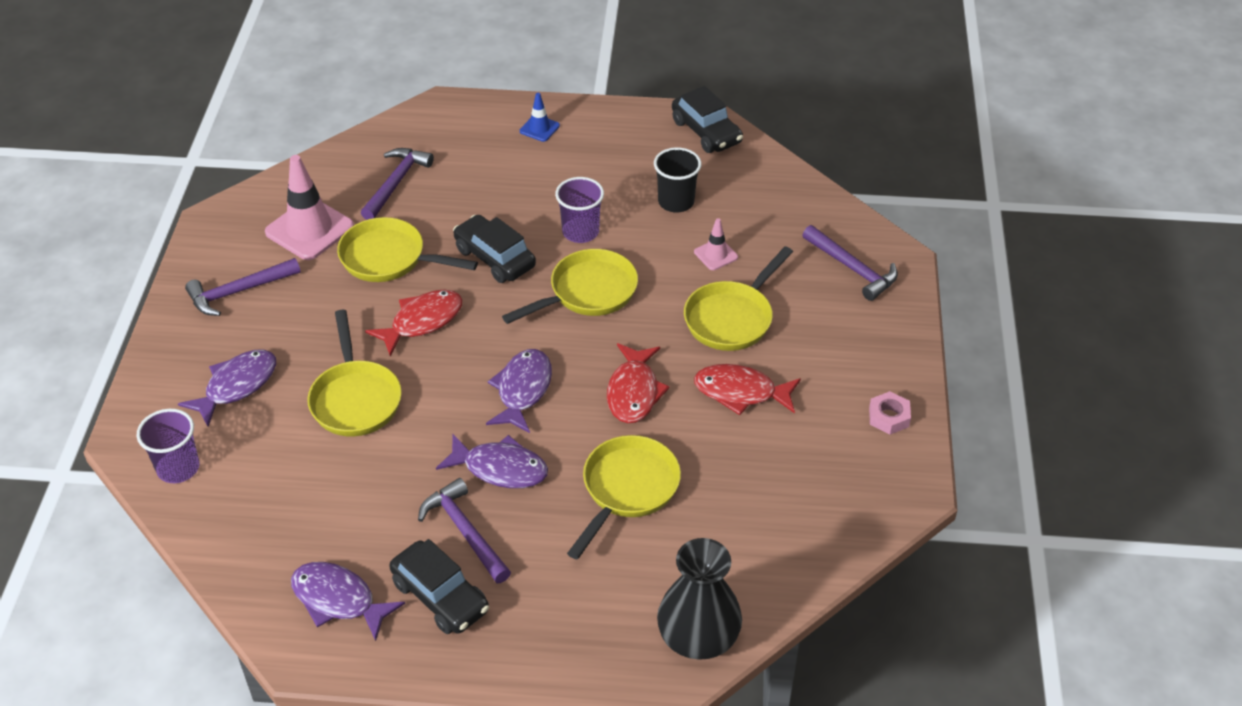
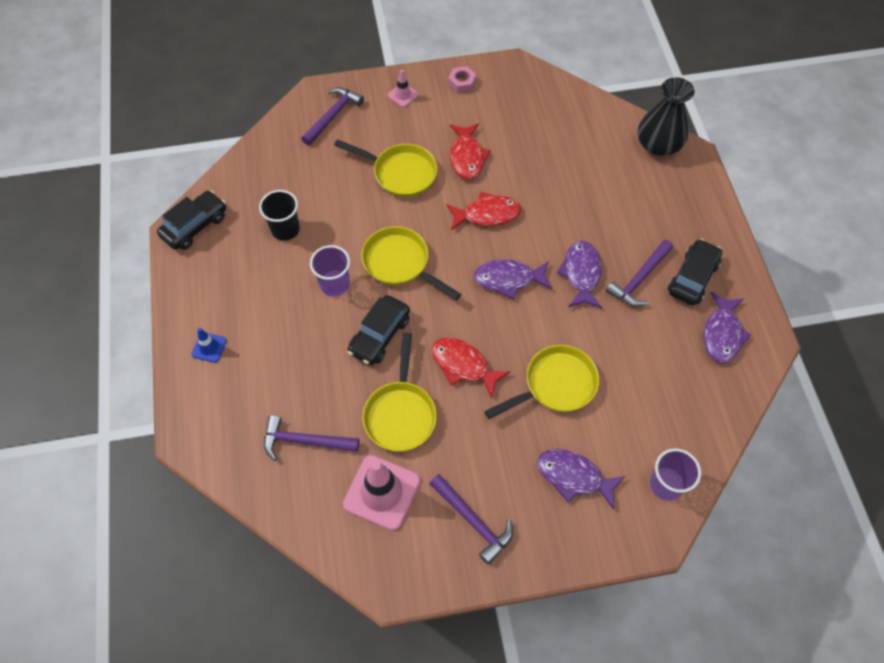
camera: 105 degrees left, 15 degrees up
yellow pan [567,435,681,559] -> none
pink traffic cone [694,218,738,270] -> pink traffic cone moved to [388,70,419,107]

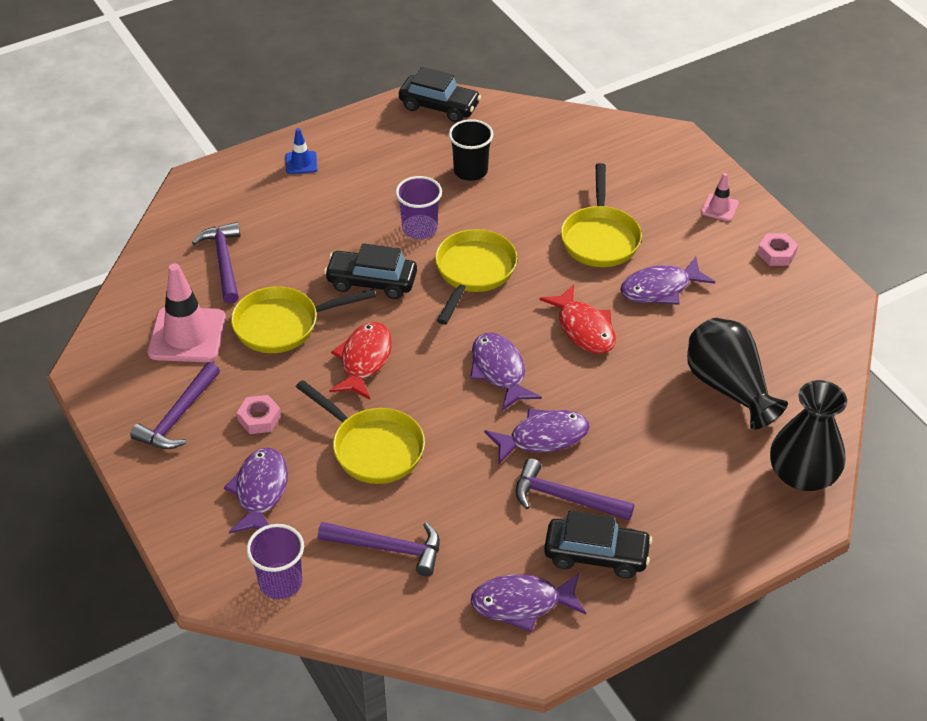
camera: 70 degrees right, 15 degrees down
purple hammer [301,87,364,146] -> purple hammer moved to [318,522,440,576]
red fish [450,123,491,180] -> purple fish [620,257,715,305]
none -> pink nut [237,395,281,434]
none -> black vase [687,318,788,430]

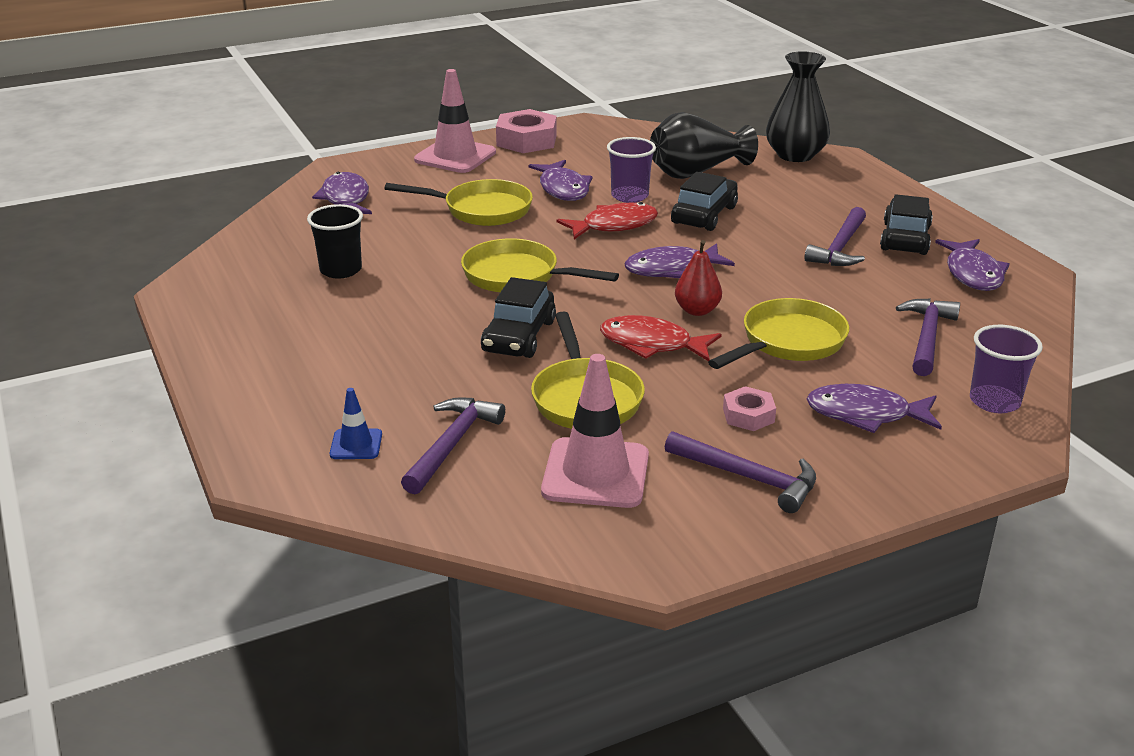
camera: 85 degrees left, 15 degrees down
purple hammer [192,222,240,304] -> purple hammer turned 120 degrees clockwise [401,397,505,494]
blue traffic cone [285,128,317,174] -> blue traffic cone moved to [330,388,382,459]
purple cup [395,176,442,239] -> purple cup moved to [607,137,656,203]
black car [399,67,481,123] -> black car moved to [671,172,738,231]
purple fish [484,408,590,465] -> purple fish moved to [312,172,372,214]
pink traffic cone [701,173,739,221] -> pink traffic cone [414,69,496,173], size x2.00
pink nut [757,233,798,266] -> pink nut [496,109,557,153], size x1.79
none -> red pear [675,240,722,316]

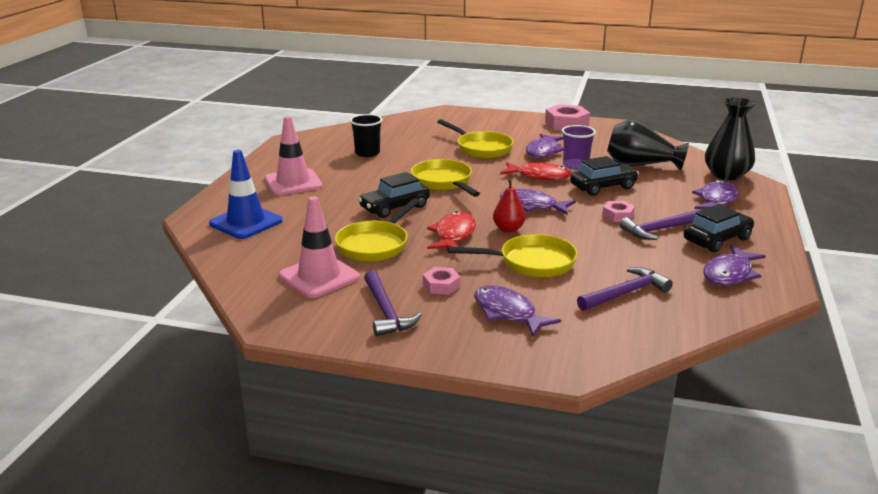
camera: 40 degrees right, 5 degrees down
purple fish [312,172,372,214] -> purple fish moved to [692,180,738,209]
blue traffic cone [330,388,382,459] -> blue traffic cone [209,150,282,239], size x2.00
purple hammer [401,397,505,494] -> none
pink traffic cone [414,69,496,173] -> pink traffic cone moved to [265,116,323,195]
red fish [600,315,722,361] -> red fish turned 45 degrees clockwise [427,211,476,249]
purple cup [970,325,1043,413] -> none
none -> pink nut [602,201,635,222]

